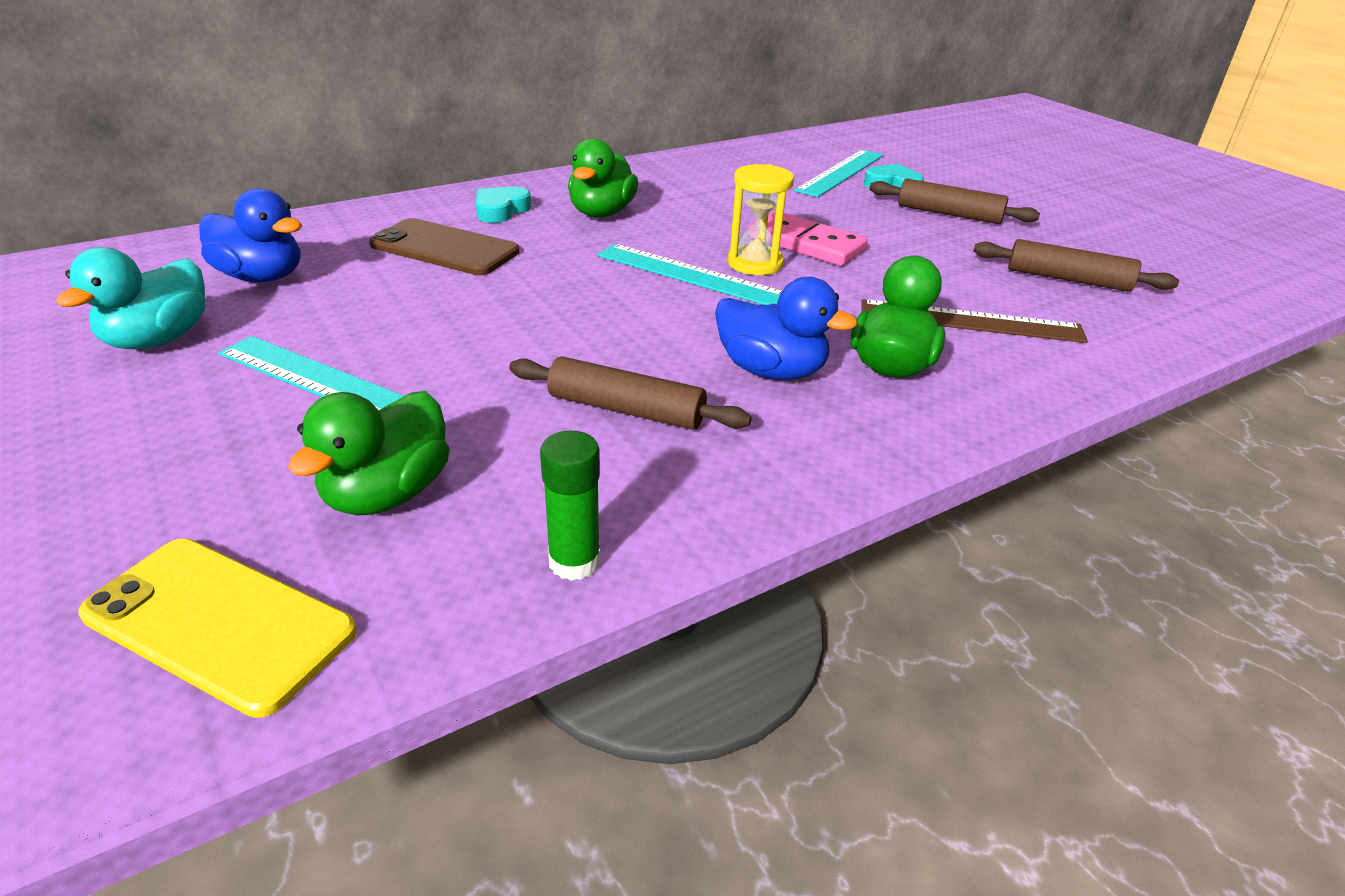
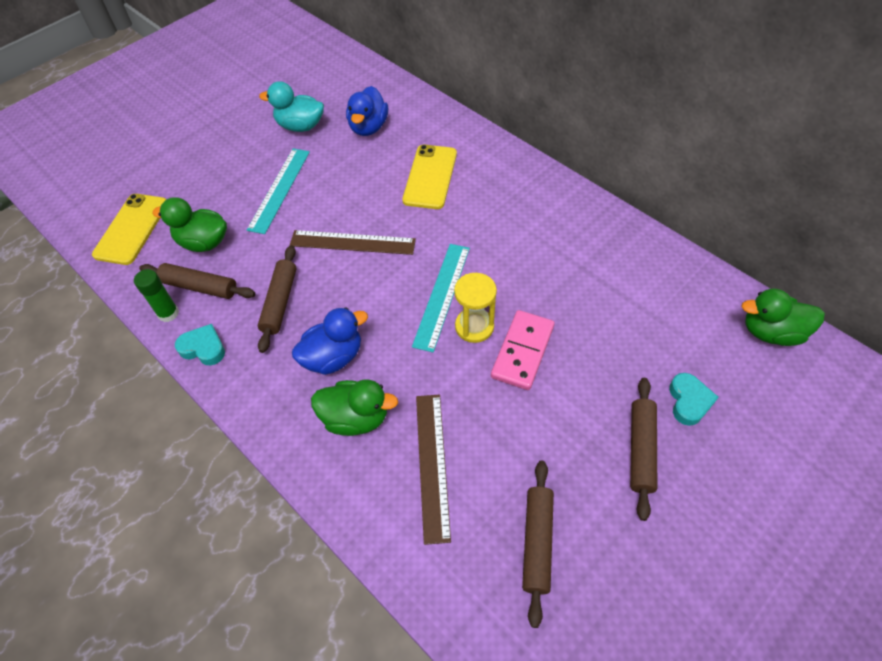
camera: 80 degrees right, 20 degrees up
brown phone [369,218,520,275] -> yellow phone [402,145,457,209]
turquoise heart [476,187,531,223] -> turquoise heart moved to [175,324,225,365]
green duck [568,138,638,217] -> green duck moved to [741,288,825,346]
blue duck [715,277,857,380] -> blue duck turned 135 degrees counterclockwise [292,307,368,375]
turquoise ruler [794,150,884,197] -> none
none -> brown rolling pin [139,263,255,299]
none -> brown ruler [290,230,416,255]

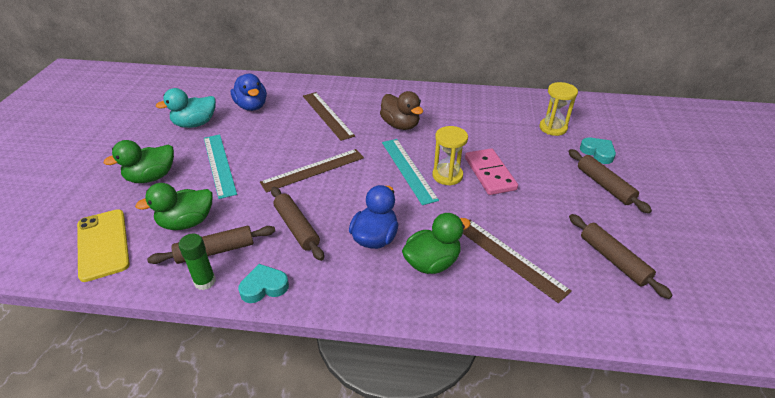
camera: 40 degrees left, 15 degrees down
yellow phone [402,145,457,209] -> brown ruler [303,92,355,141]
green duck [741,288,825,346] -> green duck moved to [103,140,174,183]
none -> brown duck [380,91,423,130]
none -> yellow hourglass [539,82,578,136]

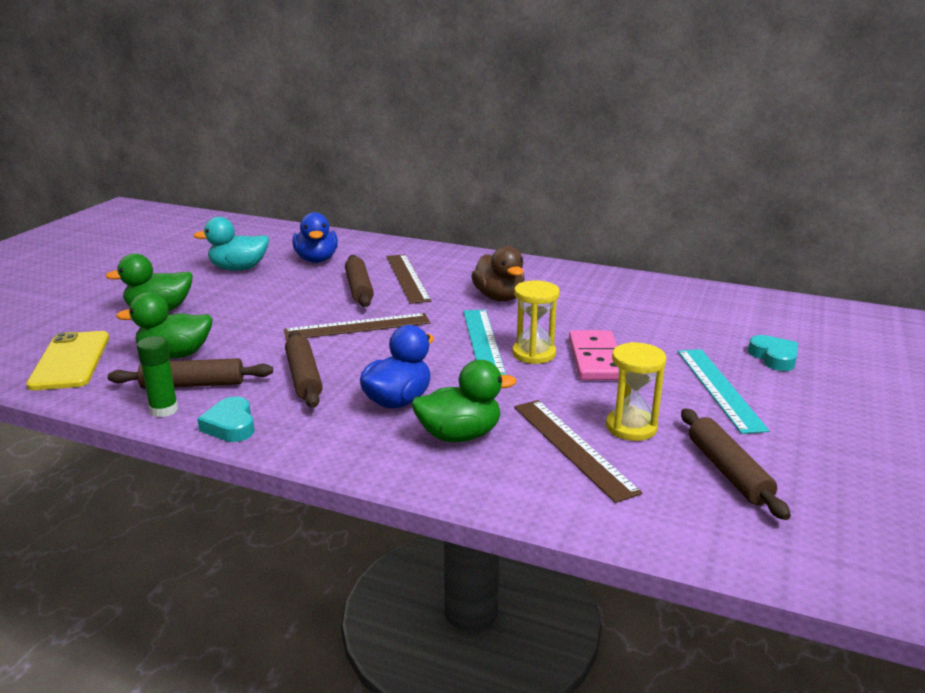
camera: 15 degrees right, 15 degrees down
turquoise ruler [204,134,237,199] -> turquoise ruler moved to [678,349,769,434]
turquoise heart [238,264,289,303] -> turquoise heart turned 105 degrees counterclockwise [197,396,254,442]
yellow hourglass [539,82,578,136] -> yellow hourglass moved to [606,342,666,441]
brown rolling pin [568,149,652,214] -> brown rolling pin moved to [345,255,374,307]

